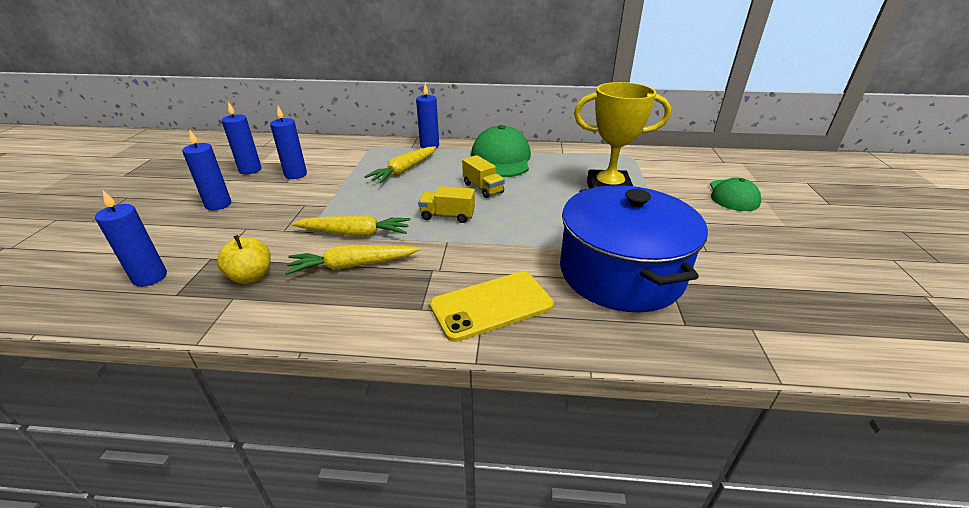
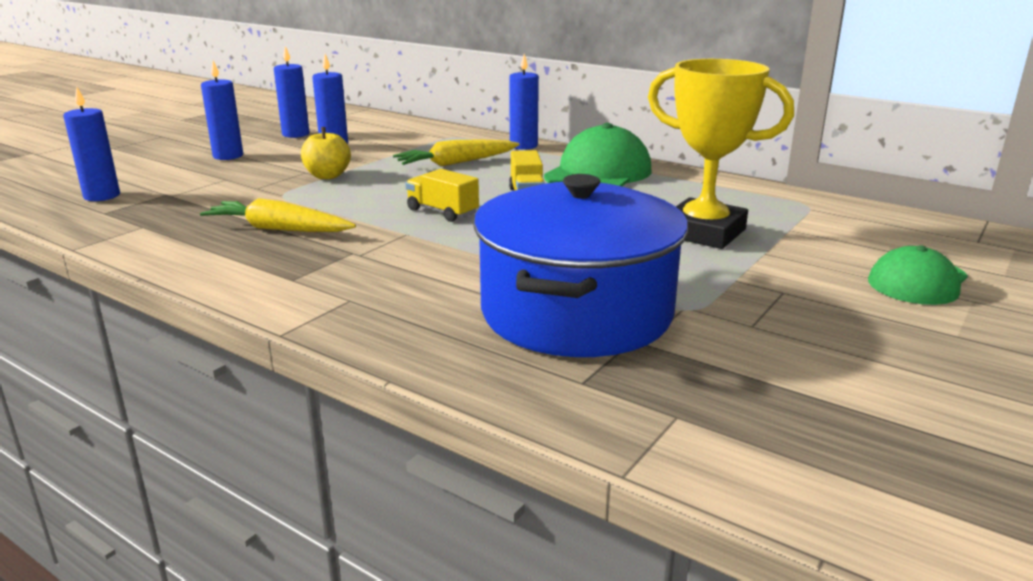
camera: 30 degrees right, 10 degrees down
yellow apple [217,235,271,284] -> yellow apple moved to [301,127,351,179]
yellow carrot [292,215,410,236] -> none
yellow phone [430,272,554,342] -> none

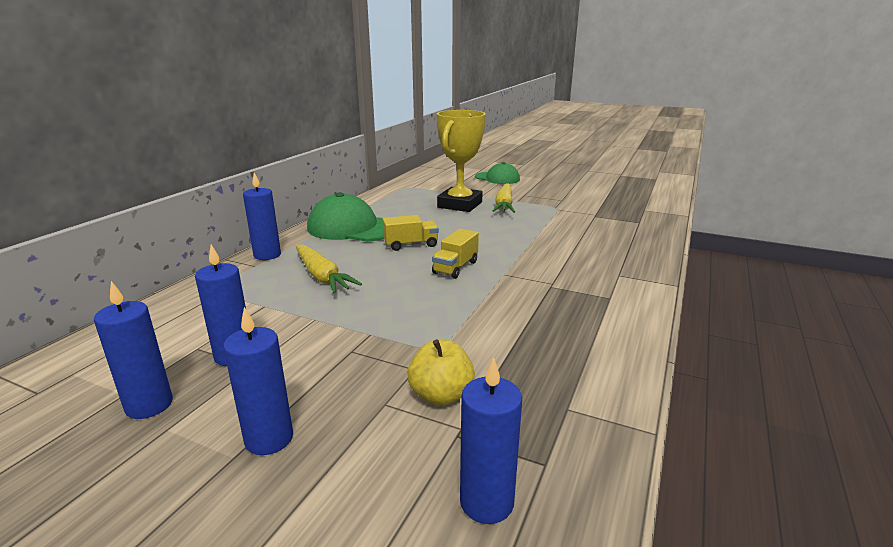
camera: 100 degrees left, 0 degrees up
yellow carrot [200,198,356,232] -> yellow carrot moved to [493,184,515,213]
yellow apple [301,127,351,179] -> yellow apple moved to [408,339,475,406]
blue pot [473,174,688,357] -> none

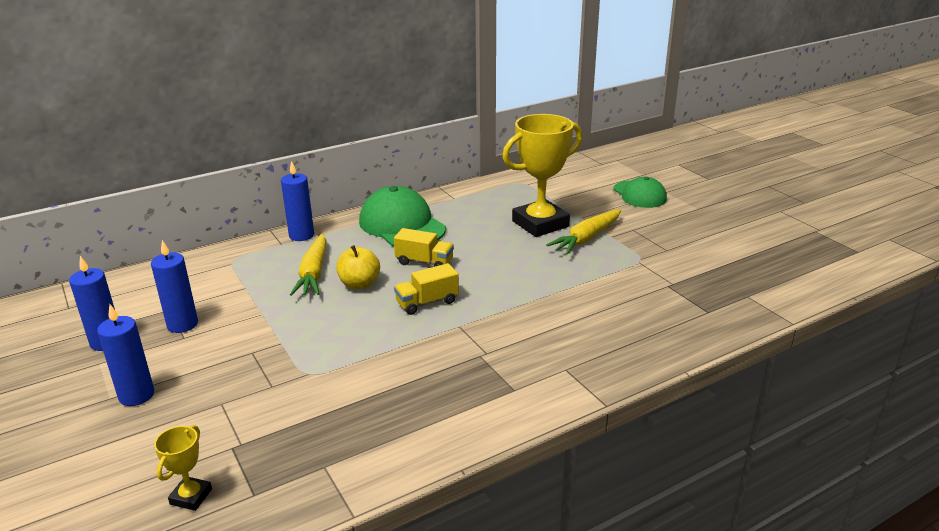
camera: 35 degrees right, 5 degrees up
yellow apple [408,339,475,406] -> yellow apple moved to [336,245,380,289]
blue candle [460,357,522,524] -> yellow trophy [154,425,212,511]

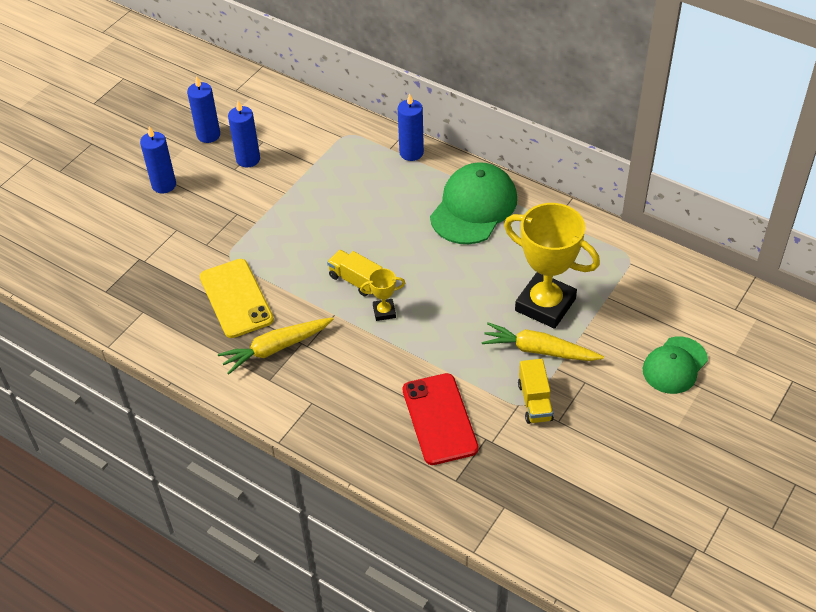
camera: 65 degrees right, 20 degrees up
yellow trophy [154,425,212,511] -> yellow trophy moved to [360,268,405,321]
yellow carrot [290,234,326,296] -> yellow carrot moved to [218,317,333,374]
yellow apple [336,245,380,289] -> none
yellow truck [394,228,454,267] -> yellow truck moved to [518,359,554,424]
none -> yellow phone [200,259,274,338]
none -> red phone [402,373,479,465]

